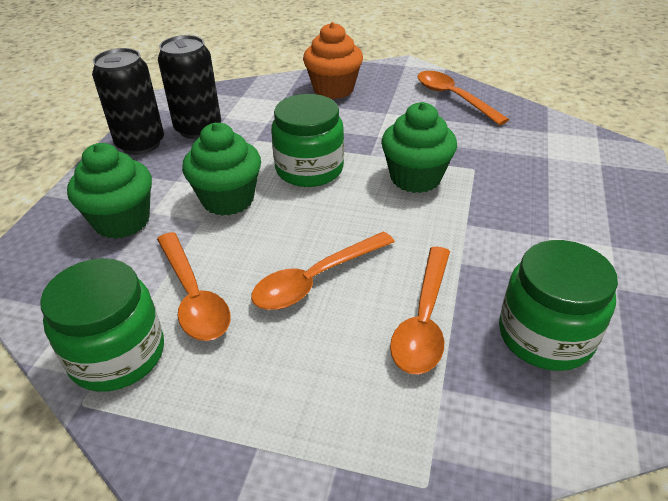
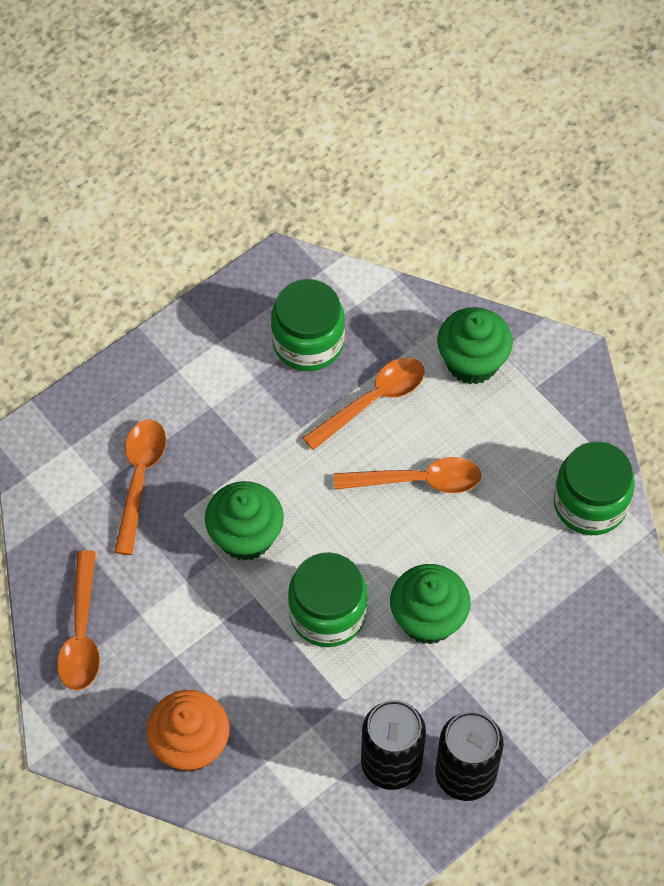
camera: 145 degrees left, 20 degrees up
green cupcake [67,143,152,239] -> green cupcake moved to [437,307,513,384]
orange spoon [157,232,230,341] -> orange spoon moved to [114,420,166,555]

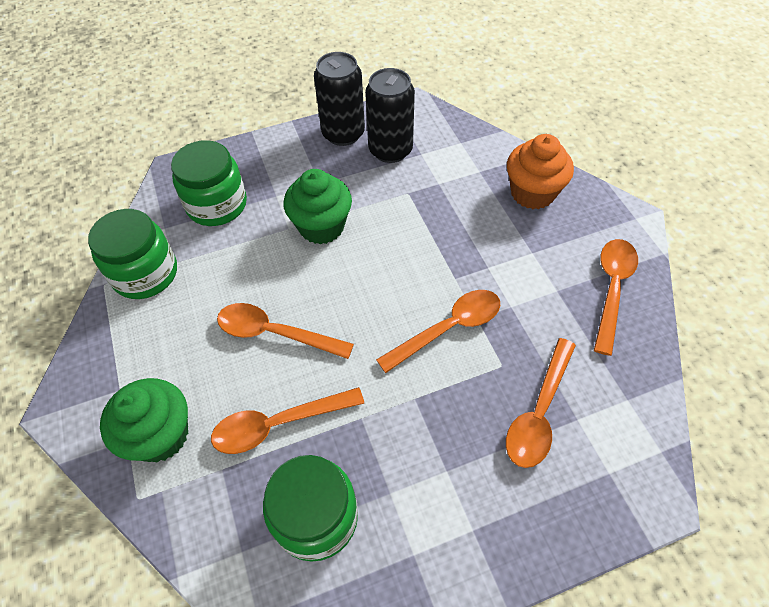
camera: 160 degrees left, 5 degrees down
green cupcake [205,481,284,561] -> orange spoon [376,290,500,373]
green jar [288,552,368,647] -> green jar moved to [171,140,247,226]

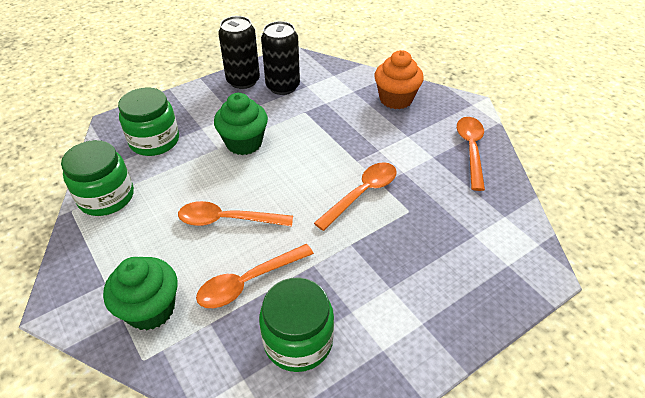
camera: 15 degrees left, 10 degrees down
orange spoon [506,338,576,468] -> none

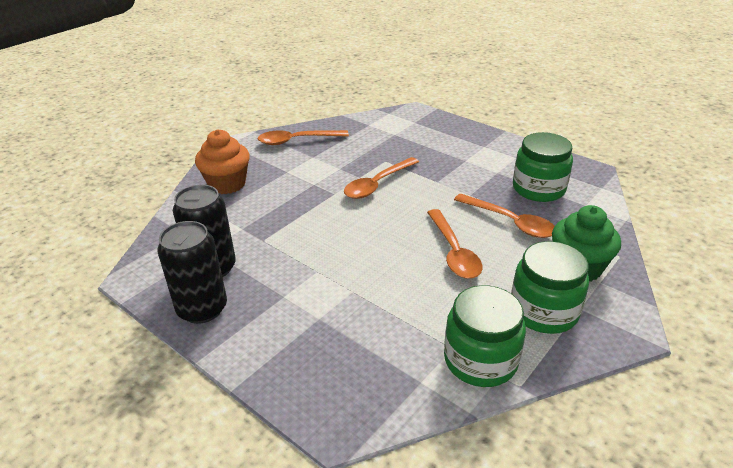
camera: 105 degrees left, 10 degrees down
green jar [118,88,179,156] -> green jar moved to [511,241,589,334]
green cupcake [214,93,268,155] -> none
orange spoon [314,162,397,231] -> orange spoon turned 75 degrees counterclockwise [344,157,419,199]

